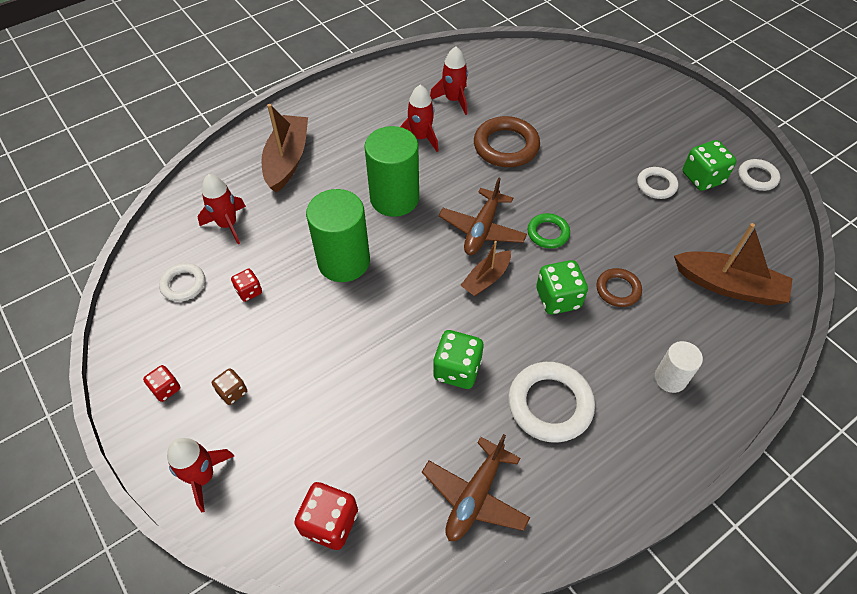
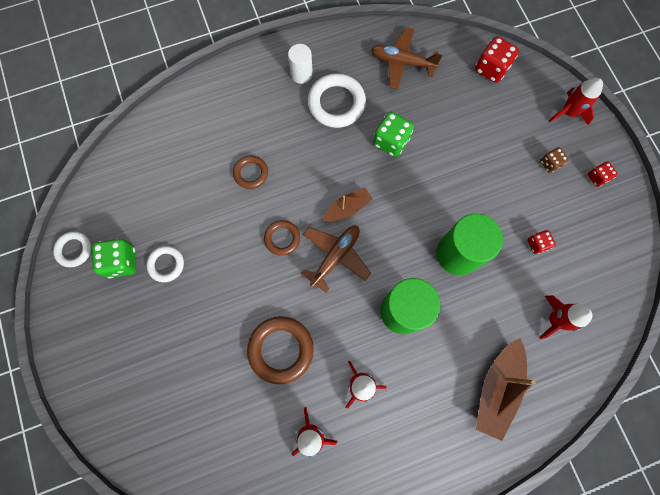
camera: 165 degrees left, 20 degrees up
white ring [159,263,205,302] -> none
brown plane [422,434,530,541] -> brown plane turned 120 degrees counterclockwise [371,27,442,89]
green ring [527,213,570,248] -> brown ring [264,220,300,256]
green dice [536,260,588,315] -> none
white cylinder [655,341,703,393] -> white cylinder moved to [288,44,313,84]
brown boat [674,223,793,306] -> none

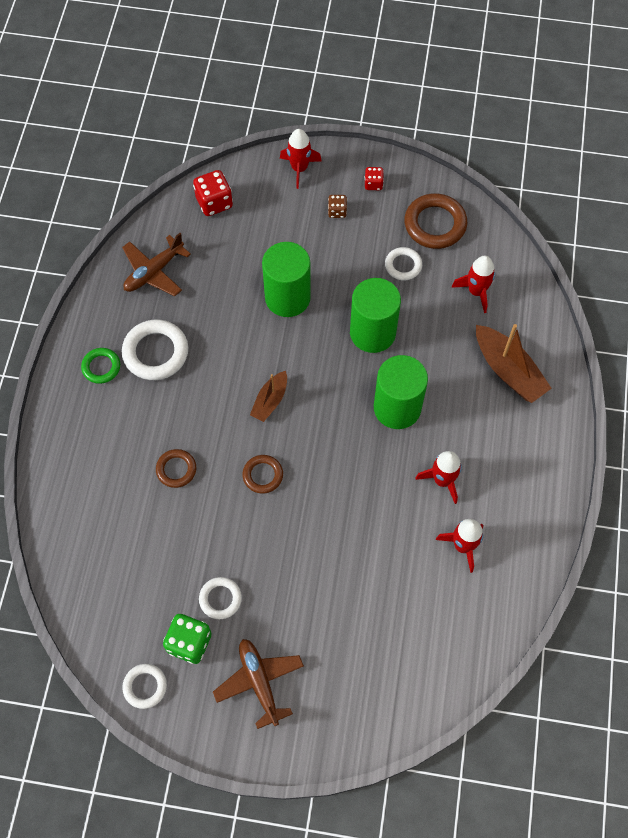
camera: 60 degrees left, 10 degrees down
brown ring [247,316,314,384] -> brown ring moved to [404,193,467,249]
white cylinder [288,44,313,84] -> green ring [81,348,120,384]
brown plane [301,225,371,293] -> brown plane moved to [213,639,304,729]
brown boat [323,187,373,221] -> brown boat turned 150 degrees counterclockwise [250,371,287,422]
green dice [373,111,414,157] -> none
red dice [527,230,556,254] -> white ring [385,247,422,280]
none -> green cylinder [262,242,311,317]

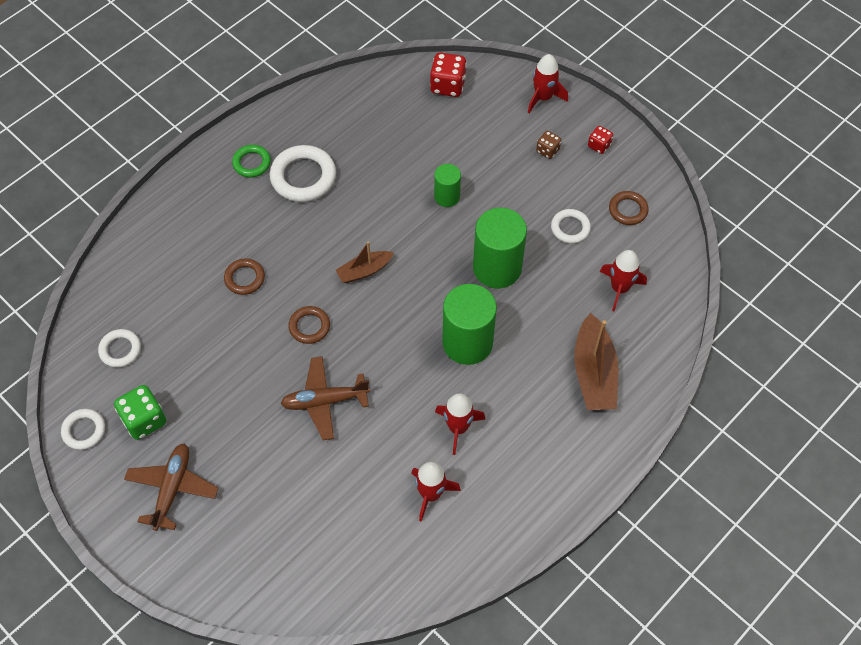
camera: 35 degrees right, 5 degrees down
brown plane [122,233,191,296] -> brown plane moved to [281,356,370,440]
white ring [199,577,242,619] -> white ring moved to [98,329,141,368]
green cylinder [262,242,311,317] -> green cylinder [434,164,461,207], size x0.55
brown ring [404,193,467,249] -> brown ring [609,191,649,225], size x0.58

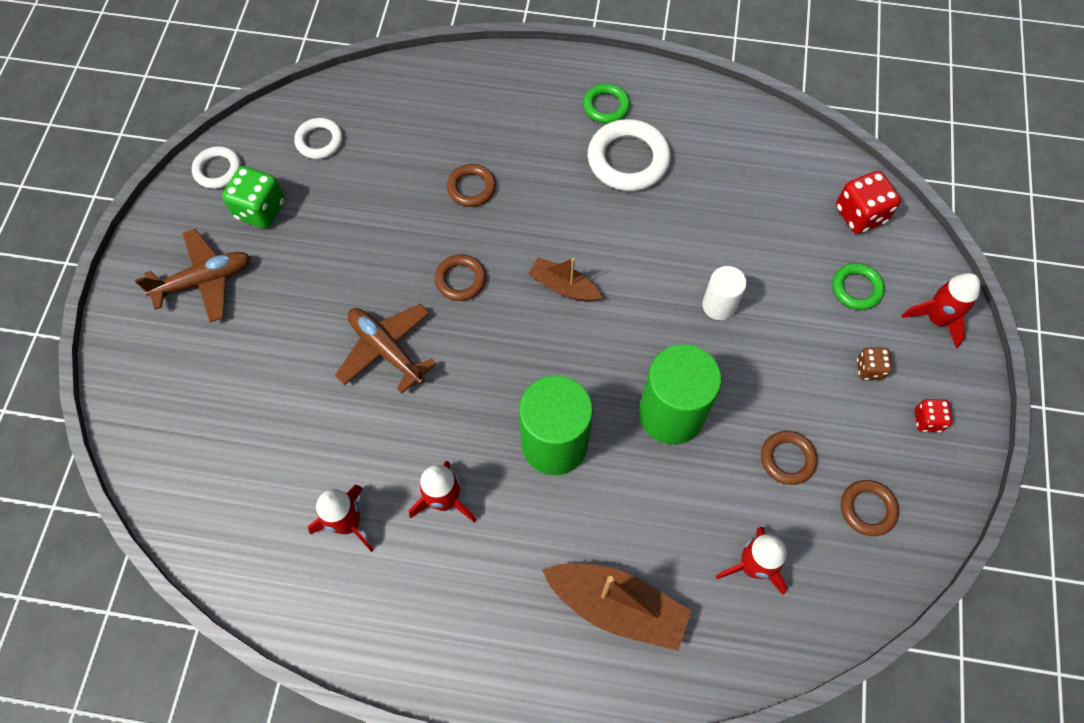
camera: 55 degrees right, 5 degrees up
green cylinder [434,164,461,207] -> white cylinder [702,266,747,320]
white ring [551,209,591,244] -> brown ring [761,431,817,485]
brown boat [574,313,619,410] -> brown boat turned 120 degrees counterclockwise [542,563,692,651]
none -> green ring [832,263,885,310]

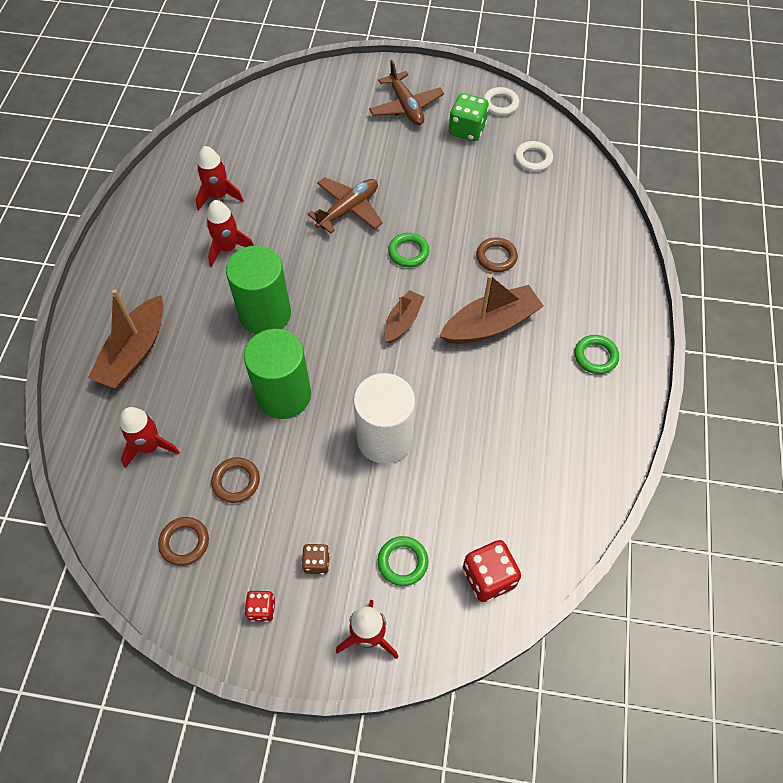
camera: 90 degrees right, 5 degrees down
brown ring [435,254,486,301] -> green ring [388,233,429,267]
white ring [588,119,671,191] -> none
white cylinder [702,266,747,320] -> white cylinder [353,373,415,464], size x1.83
none -> brown boat [439,274,544,344]

